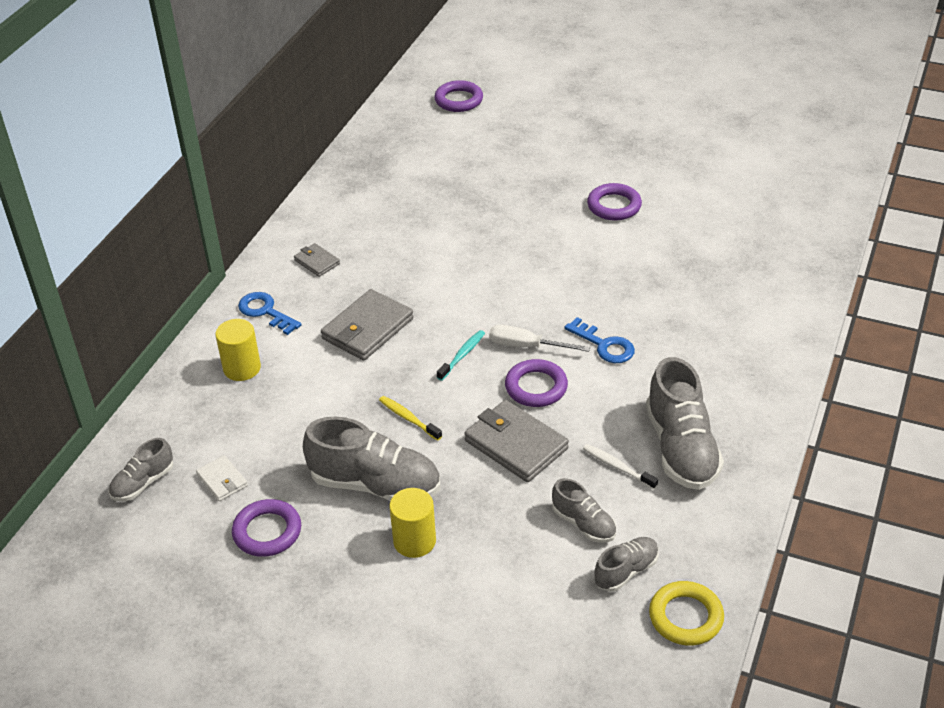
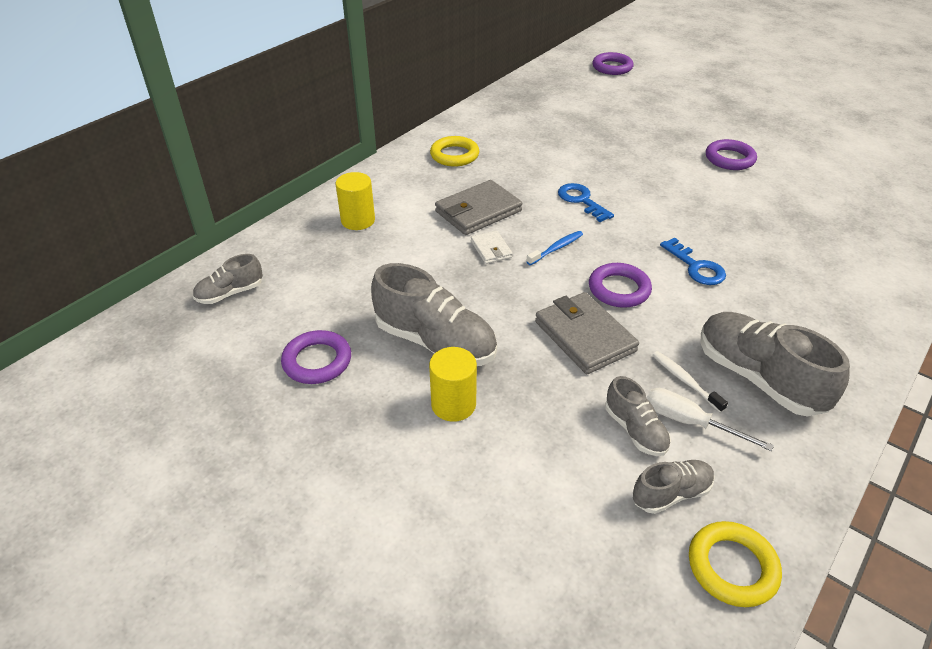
camera: 15 degrees right, 0 degrees up
white wallet [196,455,248,501] -> white wallet moved to [471,231,513,264]
blue key [238,292,301,335] -> blue key moved to [558,183,614,222]
grey wallet [294,243,340,277] -> yellow ring [430,136,479,166]
yellow toothbrush [379,396,442,441] -> none
turquoise toothbrush [437,330,485,381] -> blue toothbrush [526,231,583,265]
white screwdriver [489,325,590,352] -> white screwdriver moved to [647,388,774,451]
grey shoe [646,357,724,490] -> grey shoe turned 135 degrees clockwise [701,312,850,416]

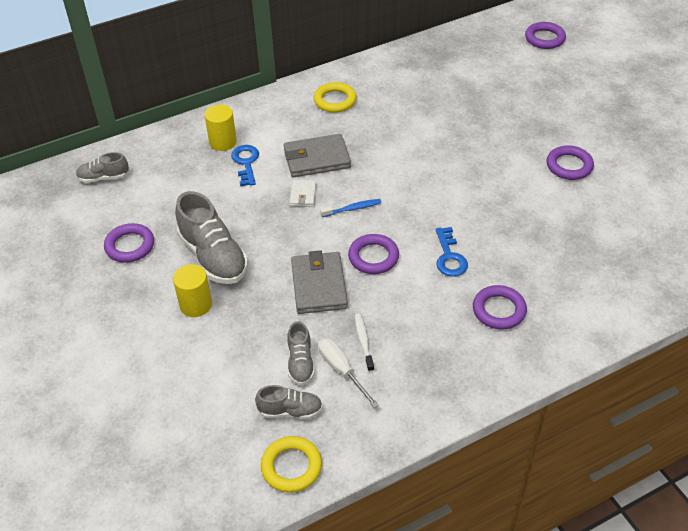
camera: 25 degrees right, 5 degrees up
blue key [558,183,614,222] -> blue key moved to [231,145,259,186]
grey shoe [701,312,850,416] -> none
none -> purple ring [473,285,527,330]

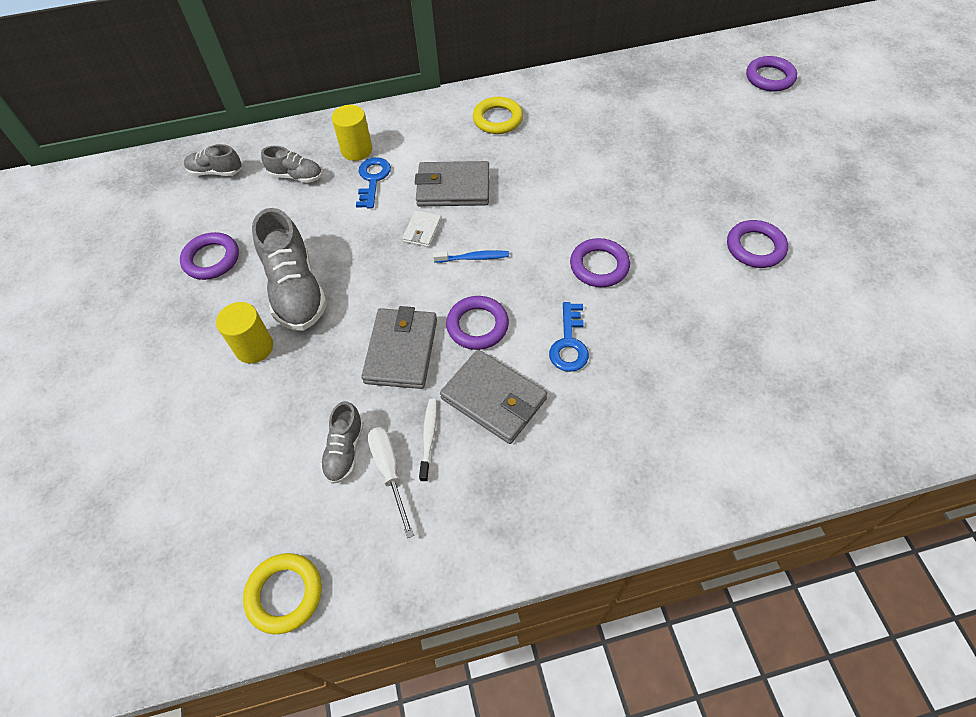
camera: 15 degrees right, 10 degrees up
grey shoe [255,385,323,419] -> grey shoe moved to [261,146,322,183]
purple ring [473,285,527,330] -> purple ring moved to [570,238,630,287]
none -> grey wallet [440,350,547,444]

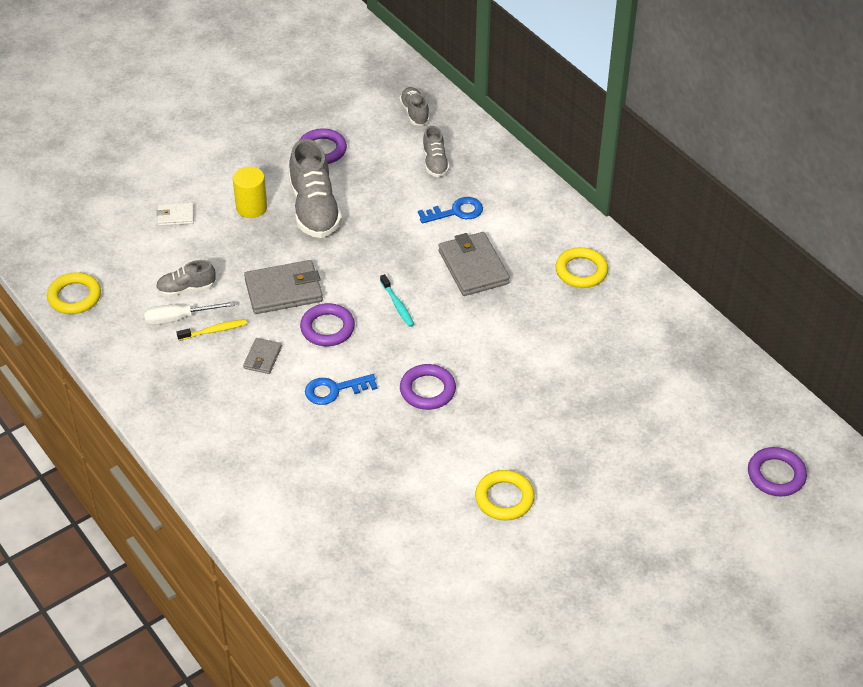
camera: 65 degrees right, 10 degrees down
grey shoe [252,208,327,330] -> grey shoe turned 60 degrees counterclockwise [289,139,342,238]
yellow cylinder [332,105,372,161] -> none
white screwdriver [368,427,414,538] -> white screwdriver turned 150 degrees counterclockwise [144,301,235,325]
white wallet [402,210,442,247] -> white wallet moved to [156,203,194,226]
white toothbrush [419,399,437,482] -> yellow toothbrush [177,319,247,341]
blue toothbrush [433,250,509,263] -> turquoise toothbrush [380,274,414,327]
grey wallet [440,350,547,444] -> grey wallet [243,338,282,374], size x0.53
purple ring [727,220,788,268] -> yellow ring [475,470,535,520]

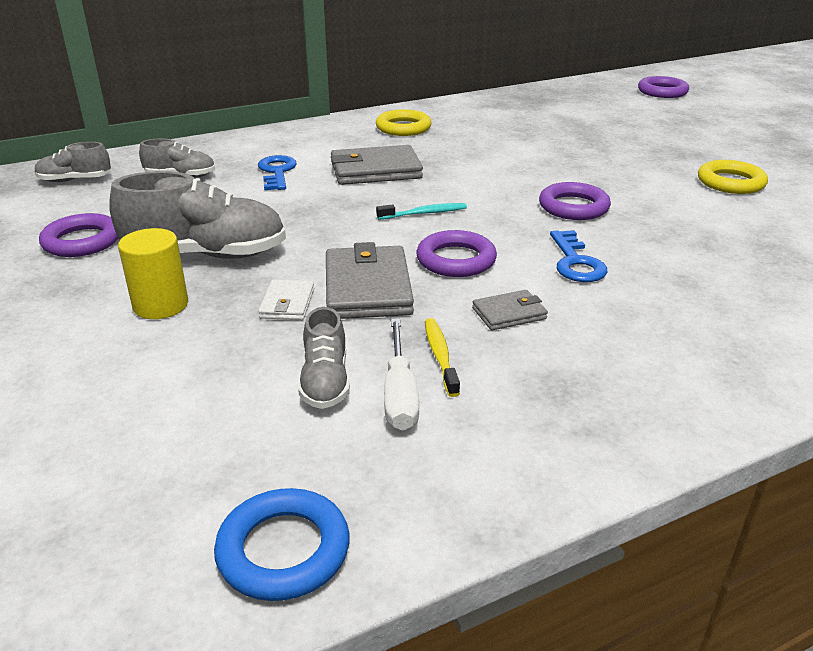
camera: 80 degrees left, 15 degrees down
yellow ring [47,272,101,314] -> blue ring [214,488,349,601]
white wallet [156,203,194,226] -> white wallet moved to [258,279,314,320]
grey wallet [243,338,282,374] -> grey wallet turned 45 degrees counterclockwise [472,290,548,331]

